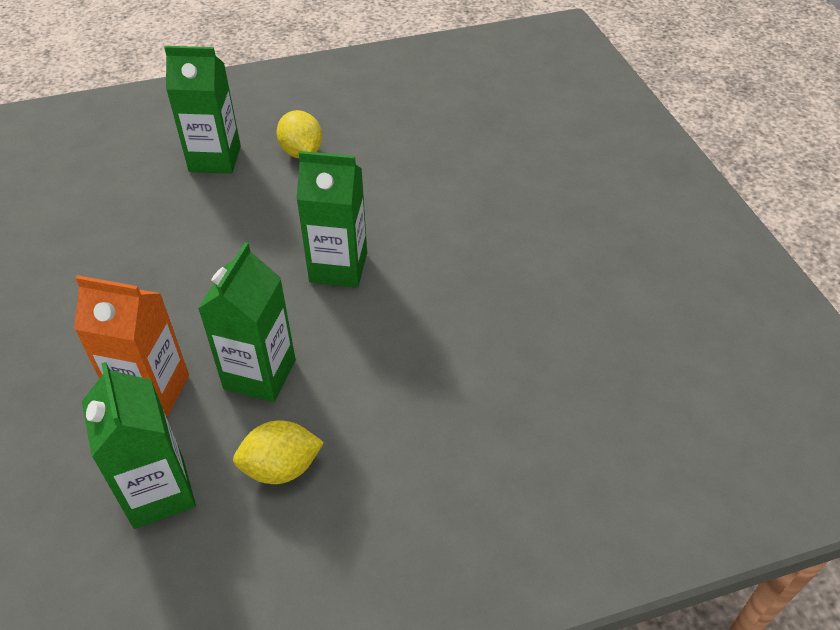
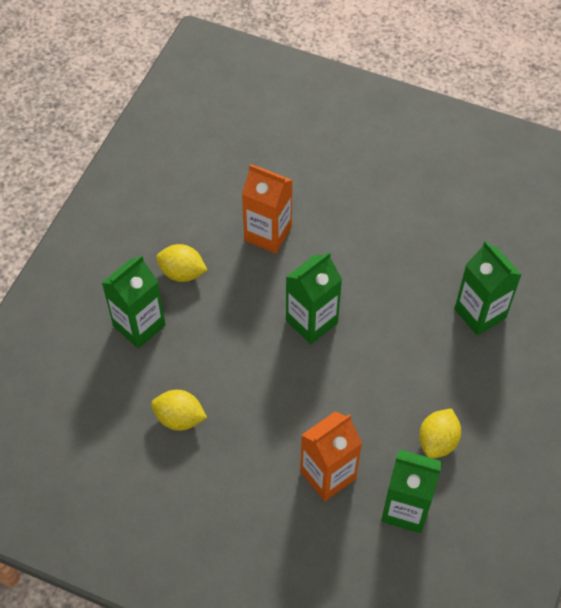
camera: 50 degrees left, 10 degrees up
green carton [198,242,296,402] -> green carton moved to [455,241,522,336]
none -> yellow lemon [151,390,207,431]
none -> orange carton [242,164,293,254]

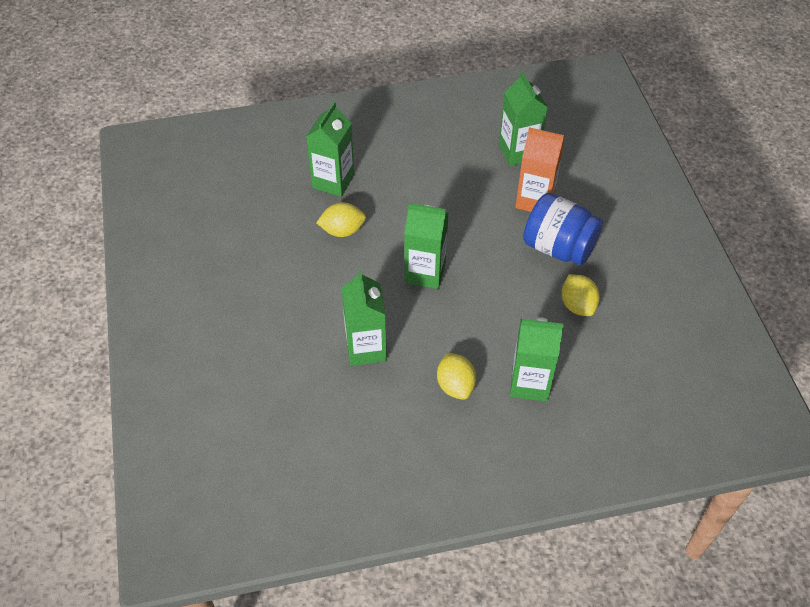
camera: 125 degrees left, 5 degrees down
orange carton [242,164,293,254] -> green carton [342,270,387,366]
yellow lemon [419,408,461,459] -> yellow lemon moved to [316,202,366,237]
none -> blue jar [523,193,603,265]

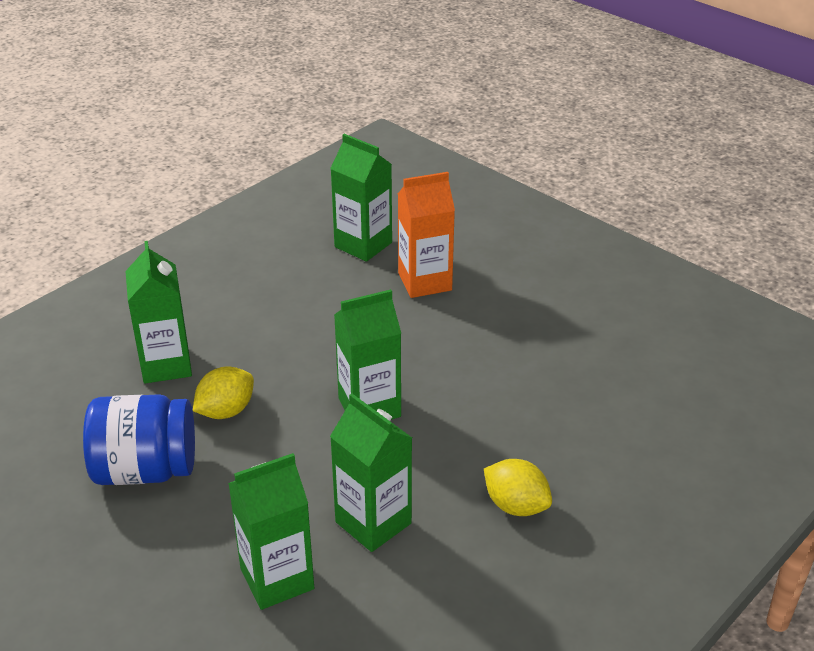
camera: 35 degrees left, 15 degrees down
green carton [510,317,564,402] -> green carton moved to [228,453,314,610]
blue jar [523,193,603,265] -> blue jar moved to [83,394,195,485]
yellow lemon [561,274,600,316] -> none

